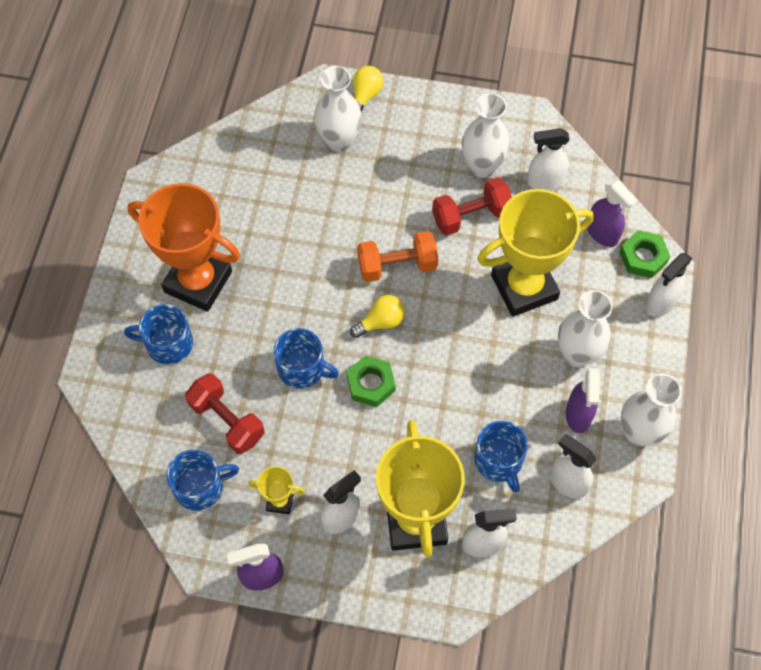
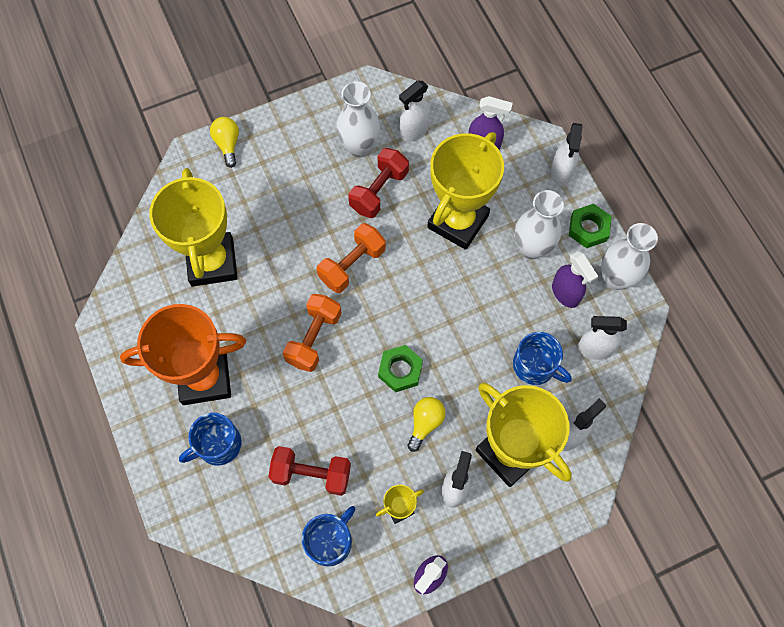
camera: 35 degrees left, 5 degrees up
blue mug [274,328,339,389] -> none
white vase [314,66,362,152] -> none
yellow light bulb [350,295,405,338] -> yellow light bulb moved to [407,397,446,452]
green nut [620,230,670,278] -> green nut moved to [569,204,612,248]
none -> yellow trophy [149,168,238,287]
none -> orange dumbbell [283,294,342,372]

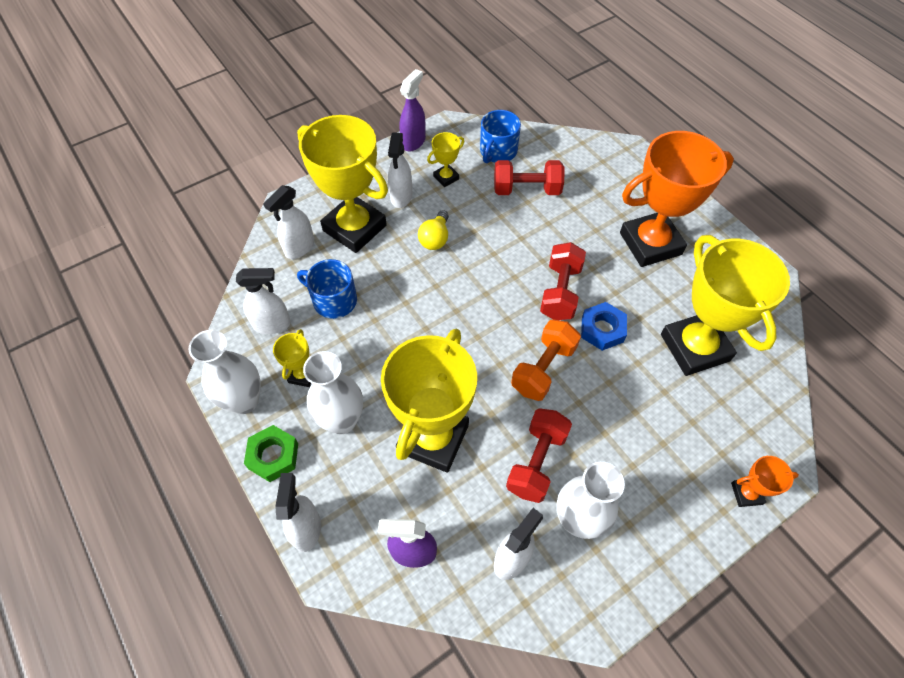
camera: 170 degrees right, 10 degrees down
blue mug [179,413,242,466] -> none
yellow light bulb [210,117,239,168] -> orange trophy [731,456,799,507]
orange dumbbell [283,294,342,372] -> red dumbbell [540,242,586,320]
green nut [378,345,423,392] -> none
purple spray bottle [552,251,598,308] -> yellow trophy [273,329,311,387]
none -> blue nut [581,302,627,351]

